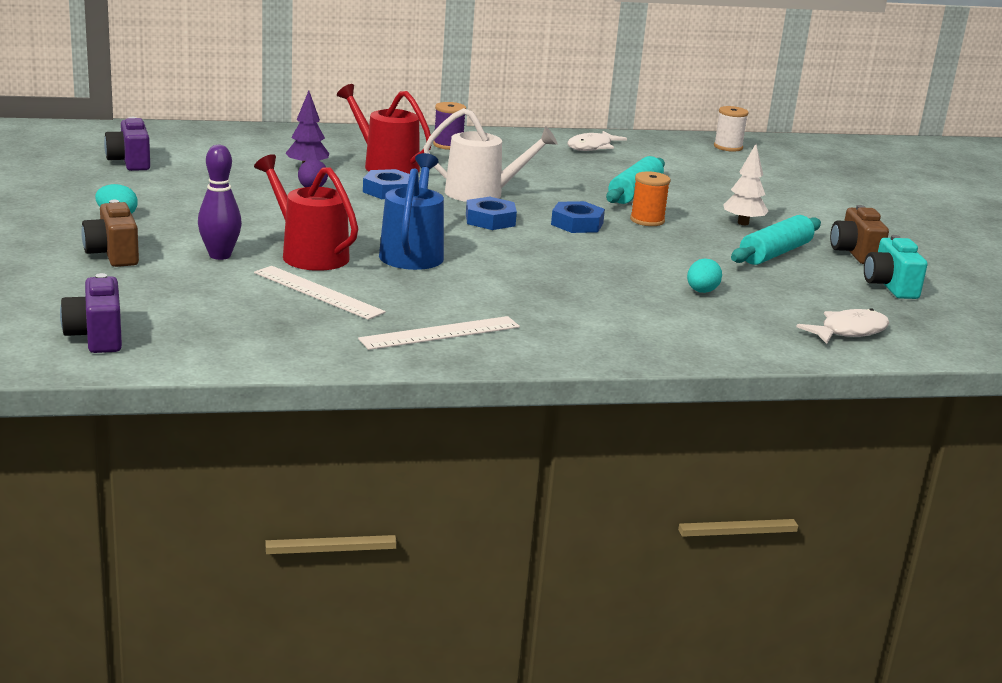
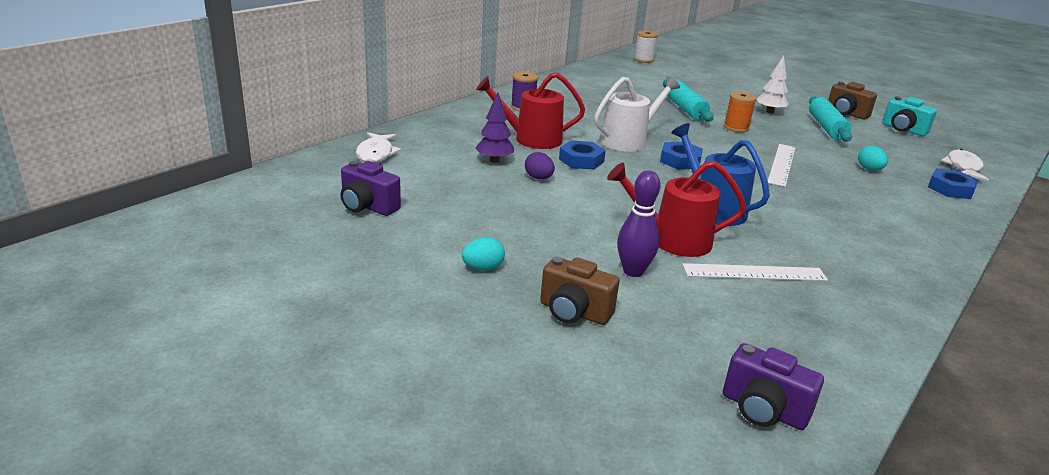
camera: 40 degrees left, 5 degrees up
white ruler [358,316,520,350] -> white ruler moved to [768,144,796,187]
blue nut [551,201,605,233] -> blue nut moved to [928,169,979,199]
white fish [567,131,627,151] -> white fish moved to [356,132,401,163]

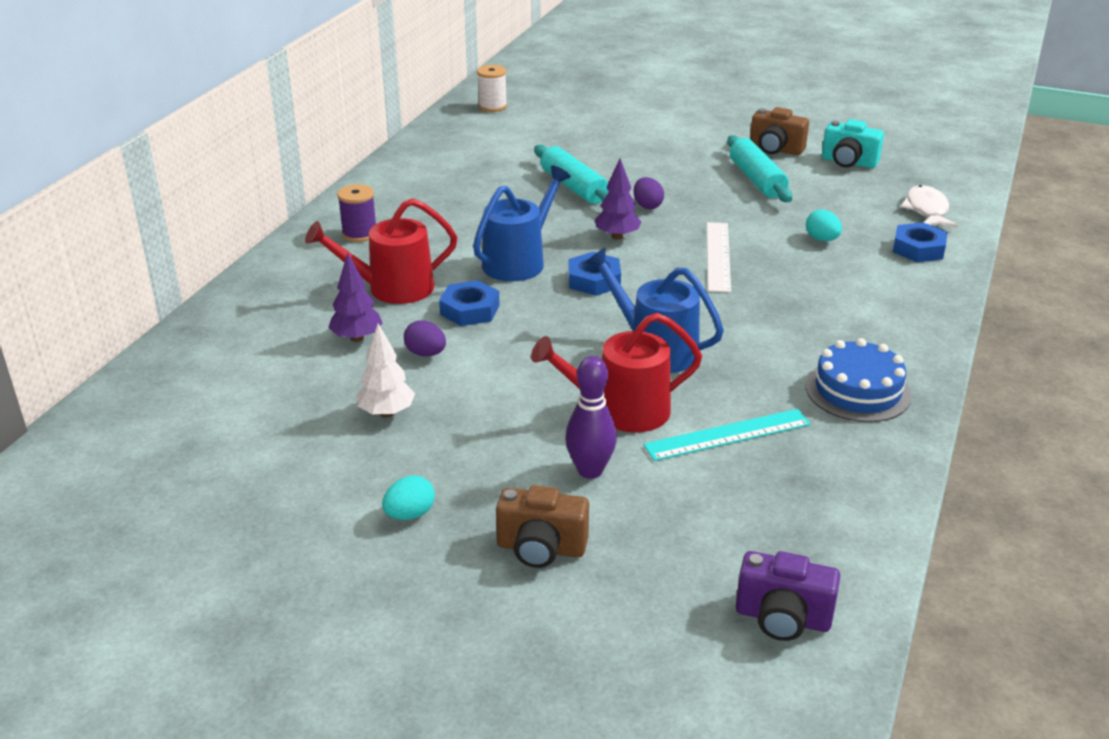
camera: 15 degrees left, 5 degrees up
purple camera [341,161,401,216] -> none
white fish [356,132,401,163] -> none
white watering can [594,76,680,152] -> blue watering can [473,165,571,282]
white ruler [682,263,828,281] -> turquoise ruler [643,409,811,461]
orange spool [724,91,757,132] -> purple egg [634,177,664,209]
white tree [757,55,789,113] -> white tree moved to [356,324,415,418]
none -> purple tree [595,159,641,240]
none -> blue cake [805,338,912,422]

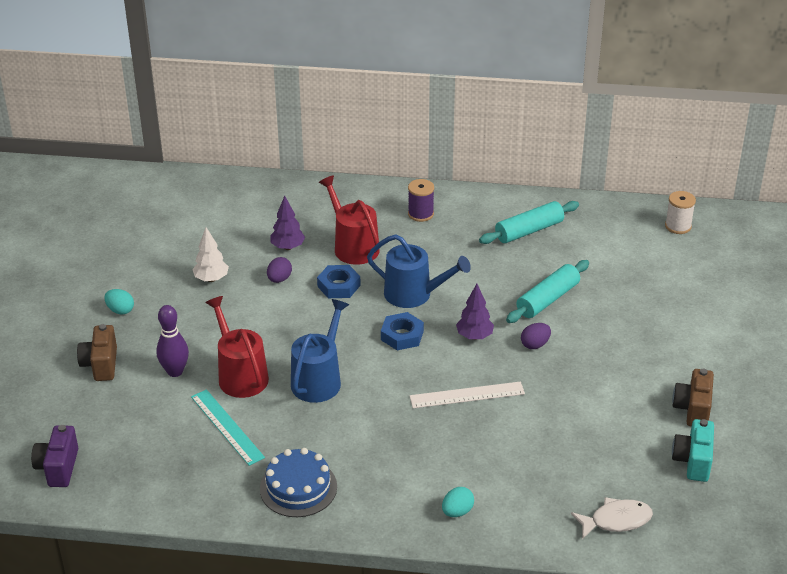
camera: 75 degrees right, 5 degrees up
turquoise rolling pin [727,135,793,202] -> turquoise rolling pin moved to [479,201,579,244]
turquoise egg [806,210,842,241] -> turquoise egg moved to [442,487,474,517]
blue nut [893,222,947,262] -> none

